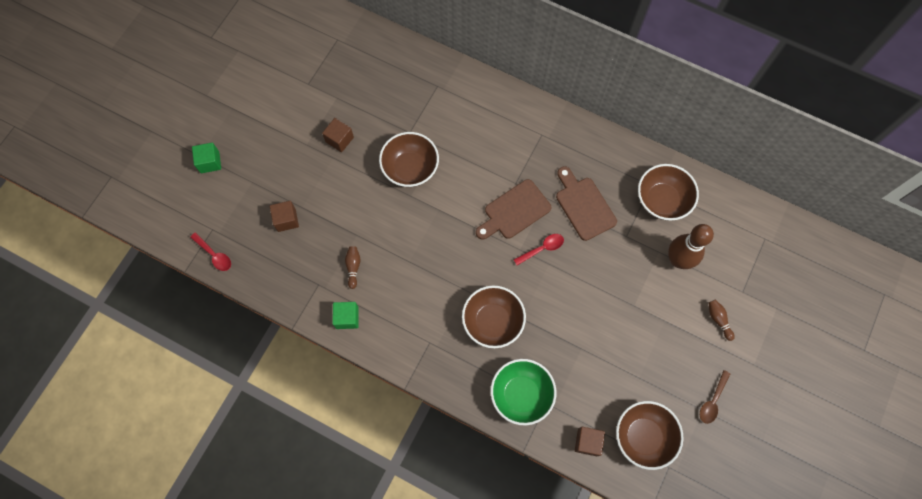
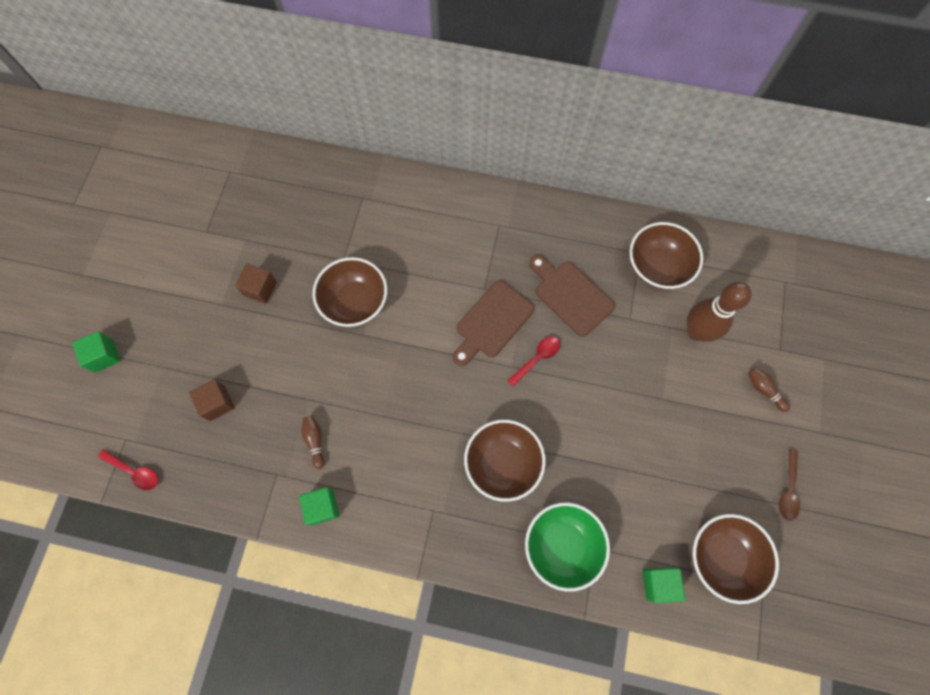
camera: 15 degrees left, 0 degrees up
brown cube [575,427,605,456] -> green cube [642,567,685,603]

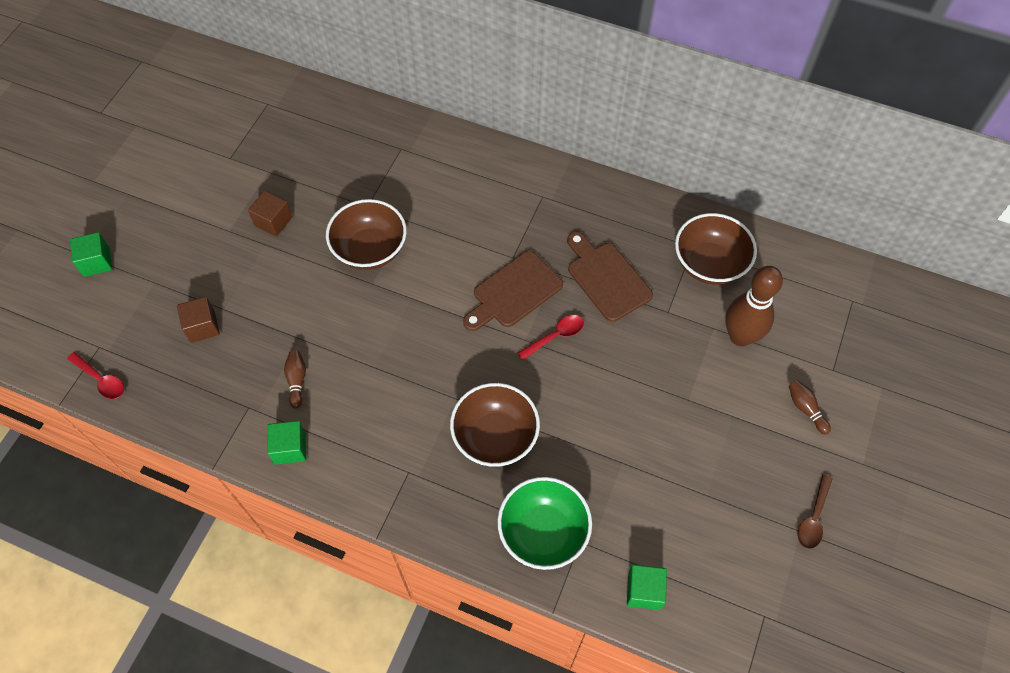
camera: 10 degrees right, 10 degrees down
brown bowl [693,514,779,604] -> none

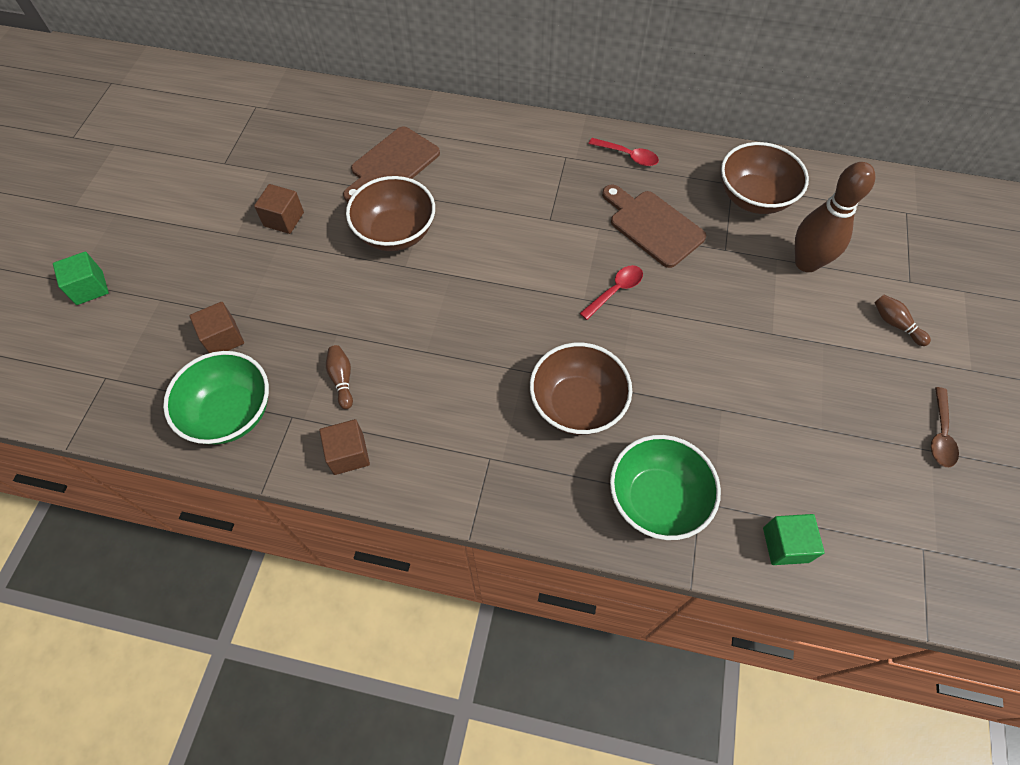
camera: 10 degrees left, 0 degrees up
red spoon [67,352,124,399] -> red spoon moved to [589,138,659,166]
green cube [267,421,306,465] -> brown cube [319,419,370,475]
brown cutting board [463,251,563,331] -> brown cutting board moved to [343,127,440,202]
none -> green bowl [163,351,269,445]

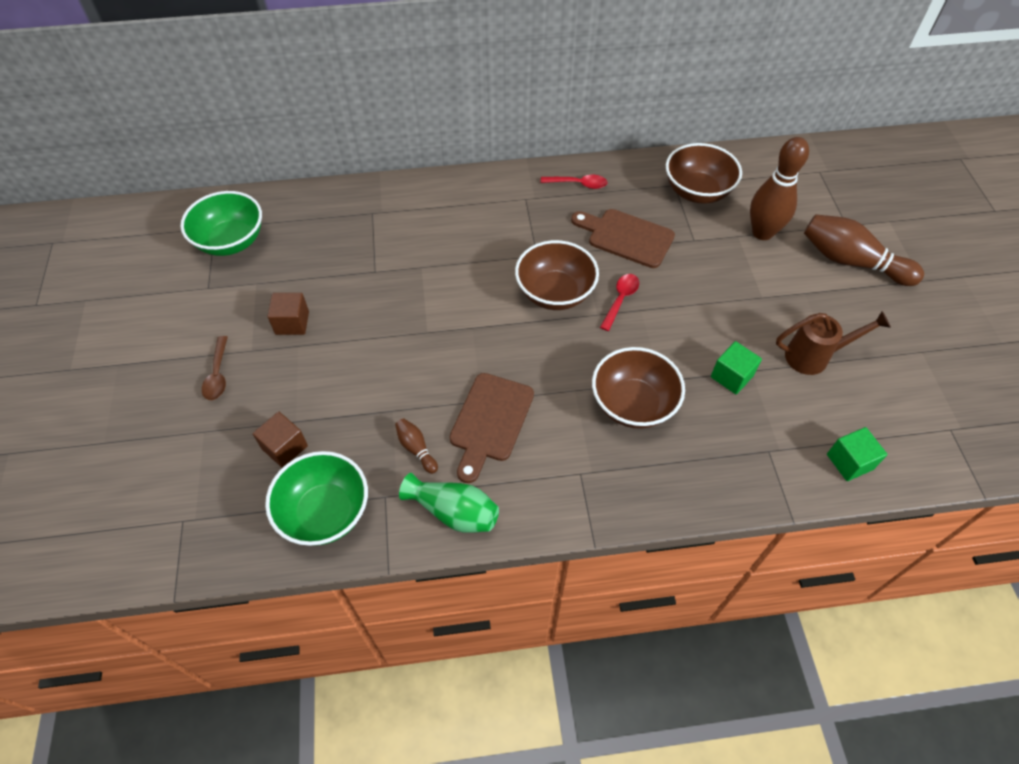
camera: 20 degrees left, 5 degrees down
green cube [53,252,109,305] -> green cube moved to [711,341,762,395]
brown cube [319,419,370,475] -> green vase [399,473,499,533]
brown cutting board [343,127,440,202] -> brown cutting board moved to [449,373,534,483]
brown bowl [346,176,435,251] -> brown bowl moved to [515,240,599,310]
green bowl [610,435,721,540] -> green bowl moved to [181,191,262,256]
brown bowling pin [874,295,931,346] -> brown bowling pin [804,214,924,286], size x2.17
brown spoon [931,387,959,467] -> brown spoon moved to [202,336,228,400]
none -> brown watering can [776,311,891,375]

